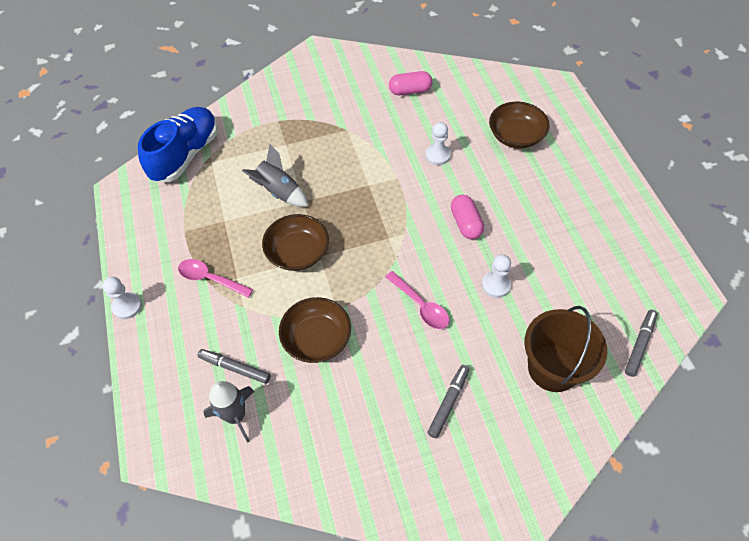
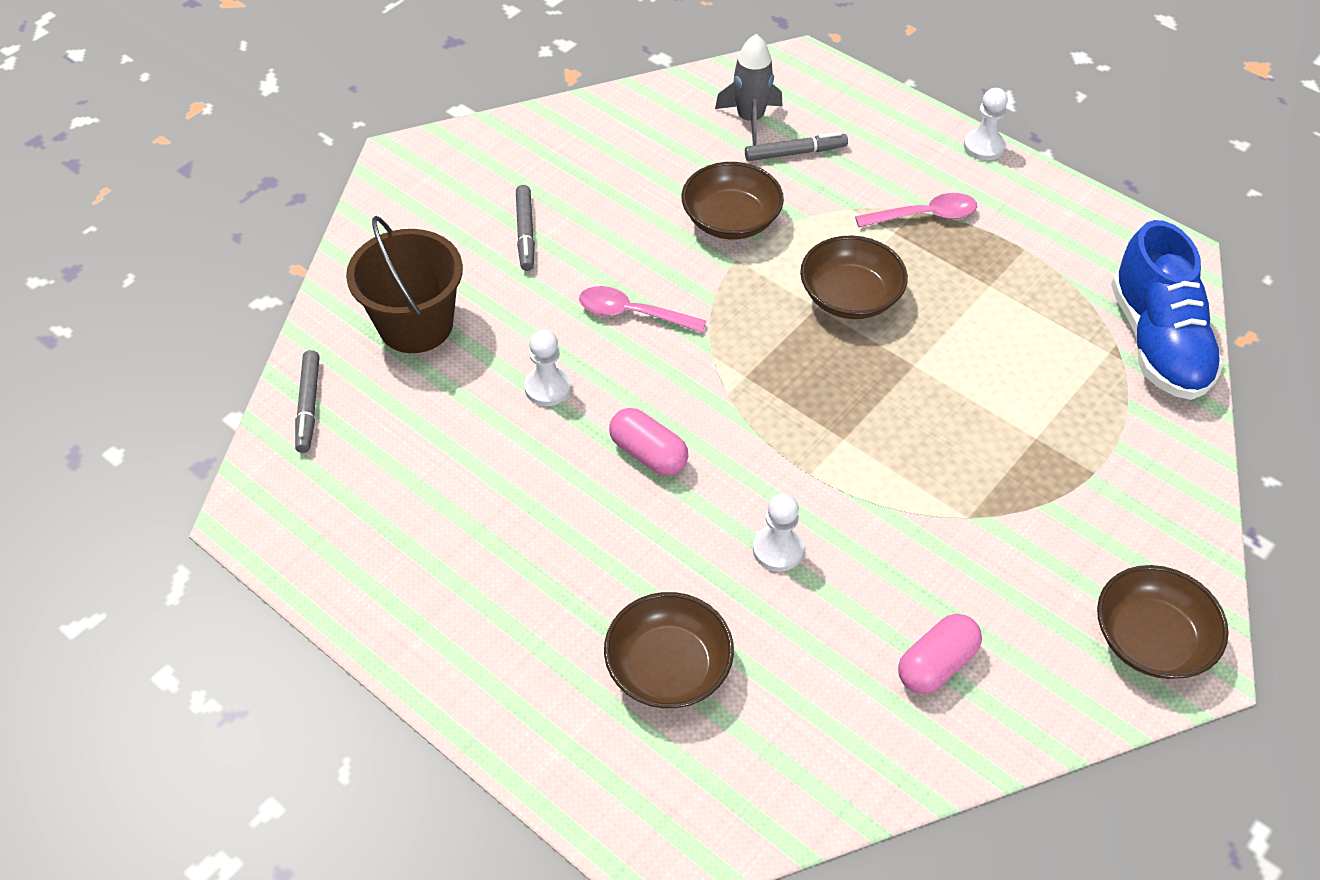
camera: 145 degrees right, 5 degrees down
grey rocket [242,144,308,207] -> none
none -> brown bowl [1097,565,1229,679]

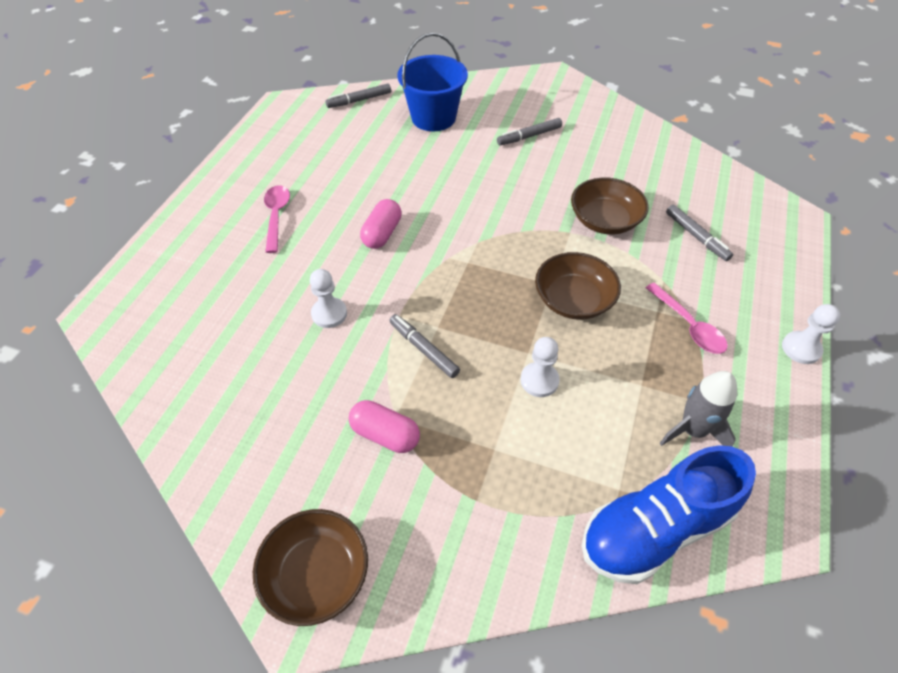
camera: 70 degrees right, 0 degrees up
brown bucket [346,216,463,353] -> blue bucket [397,33,468,131]
white pawn [524,330,571,406] -> white pawn moved to [520,337,560,397]
pink spoon [579,286,706,333] -> pink spoon moved to [264,185,290,253]
brown bowl [604,592,734,708] -> none
grey rocket [715,34,783,145] -> grey rocket moved to [660,371,737,447]
pink capsule [898,614,982,694] -> pink capsule moved to [348,400,420,453]
none -> grey marker [389,314,460,378]

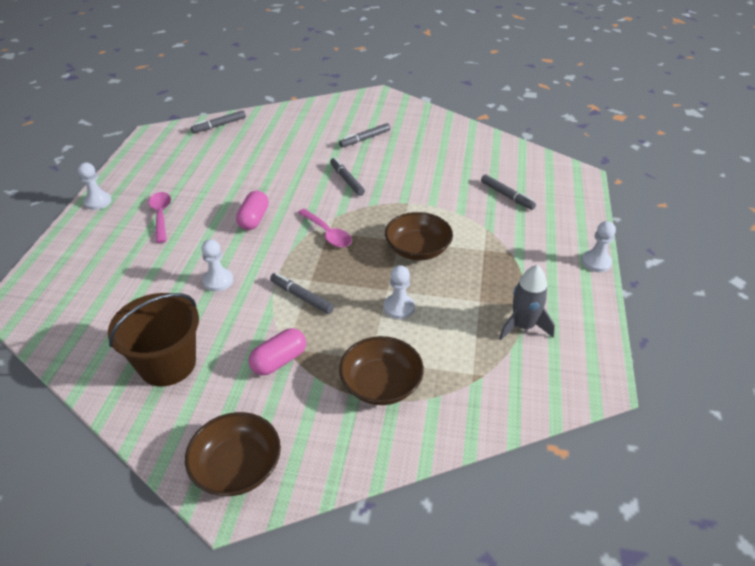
camera: 10 degrees left, 10 degrees down
pink capsule [348,400,420,453] -> pink capsule turned 60 degrees counterclockwise [249,328,306,375]
blue bucket [397,33,468,131] -> none
brown bowl [571,177,649,235] -> brown bowl moved to [339,336,424,405]
blue shoe [582,445,756,584] -> none
pink spoon [646,282,728,354] -> pink spoon moved to [298,209,352,248]
none -> white pawn [78,163,112,210]
none -> brown bucket [108,293,199,386]
none -> grey marker [330,157,365,196]

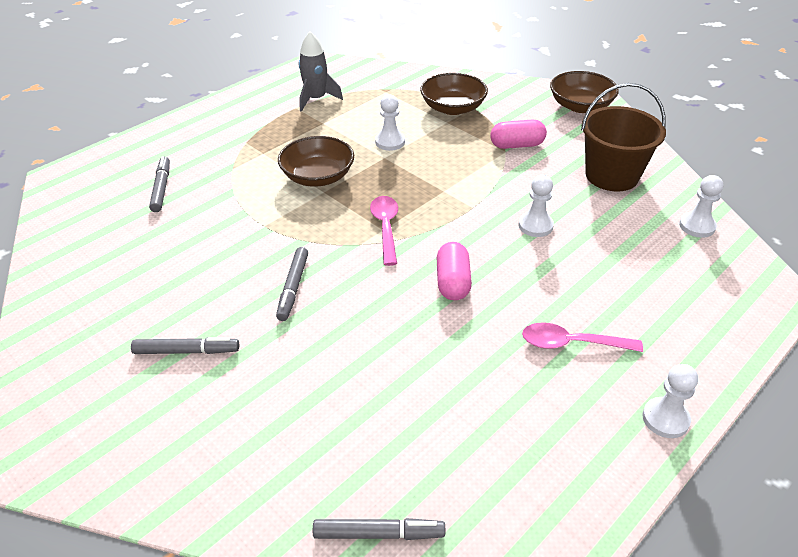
camera: 145 degrees left, 0 degrees up
pink spoon [149,192,171,243] -> pink spoon turned 75 degrees clockwise [522,323,643,352]
pink capsule [236,191,269,230] -> pink capsule turned 45 degrees counterclockwise [437,242,472,300]
grey marker [270,273,334,314] -> none
white pawn [582,221,616,272] -> white pawn moved to [679,175,723,238]

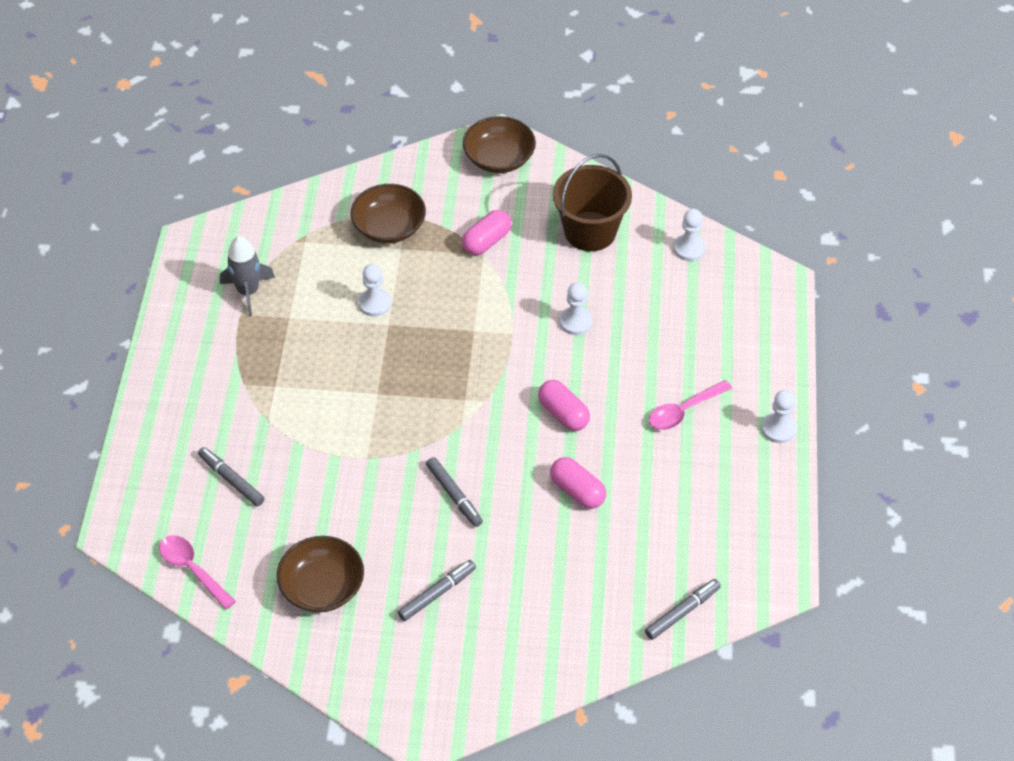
camera: 40 degrees left, 10 degrees up
brown bowl [278,136,354,186] -> brown bowl moved to [277,536,364,612]
pink spoon [370,196,398,266] -> pink spoon moved to [159,535,236,610]
none -> pink capsule [550,457,606,509]

